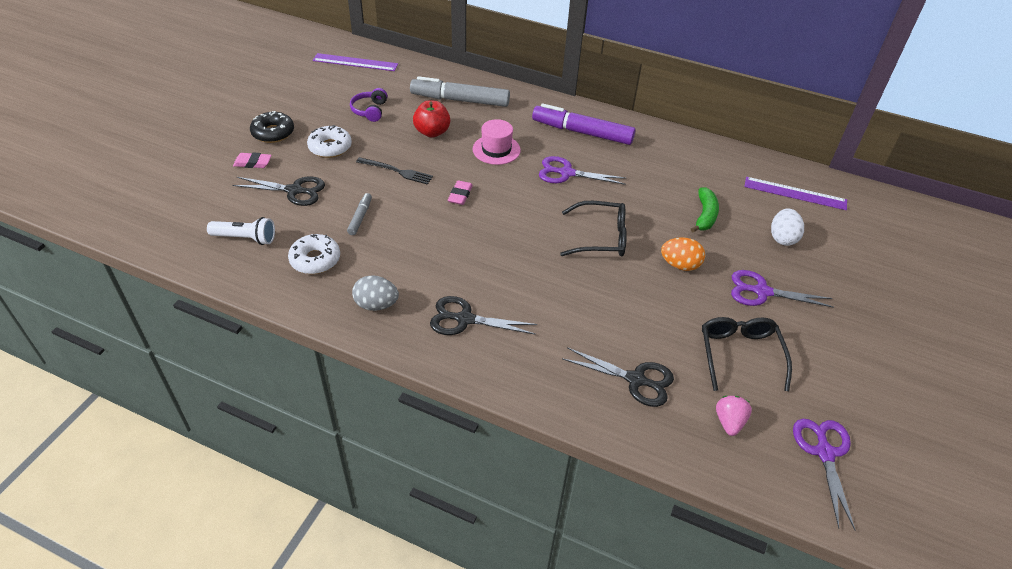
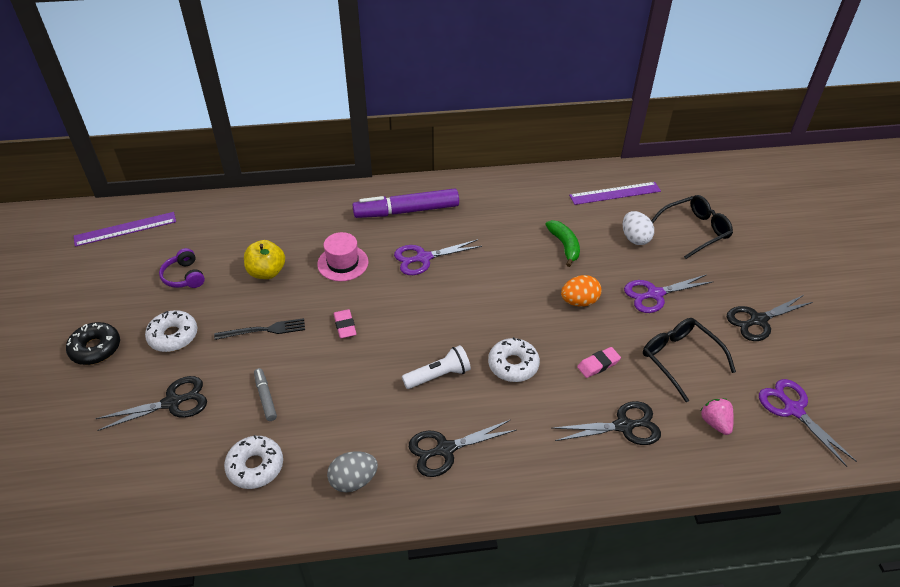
camera: 30 degrees left, 0 degrees up
white flashlight [207,217,275,245] -> white flashlight moved to [402,345,471,389]
pink eraser [233,153,272,168] -> pink eraser moved to [577,347,621,378]
grey marker [410,76,510,107] -> none
red apple [413,101,450,138] -> yellow apple [244,240,285,279]
black glasses [560,201,627,256] -> black glasses moved to [651,195,733,259]
none -> white donut [488,337,540,382]
none -> black scissors [727,295,813,341]

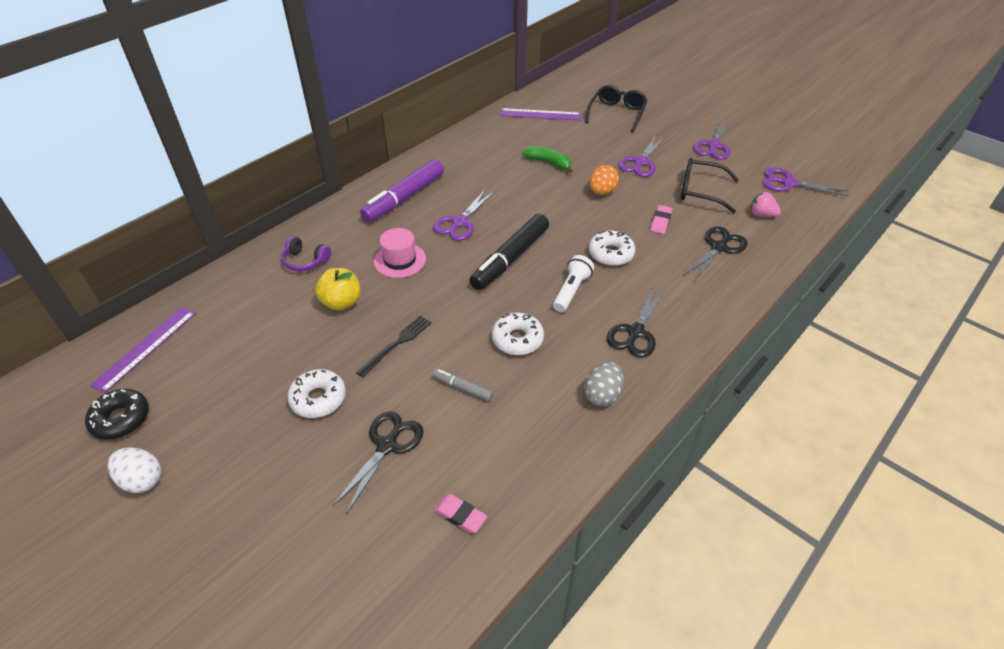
camera: 40 degrees left, 0 degrees up
black donut [66,322,120,365] -> black donut moved to [85,389,149,440]
purple headphones [159,248,205,288] -> purple headphones moved to [281,236,331,271]
white donut [224,435,283,489] -> white donut moved to [492,313,544,355]
pink eraser [334,309,357,338] -> pink eraser moved to [434,494,487,533]
purple ruler [569,182,661,205] -> purple ruler turned 60 degrees clockwise [499,108,581,121]
white egg [623,211,654,245] -> white egg moved to [108,447,161,493]
black scissors [727,295,813,341] -> purple scissors [693,119,731,159]
none -> black marker [470,214,549,290]

